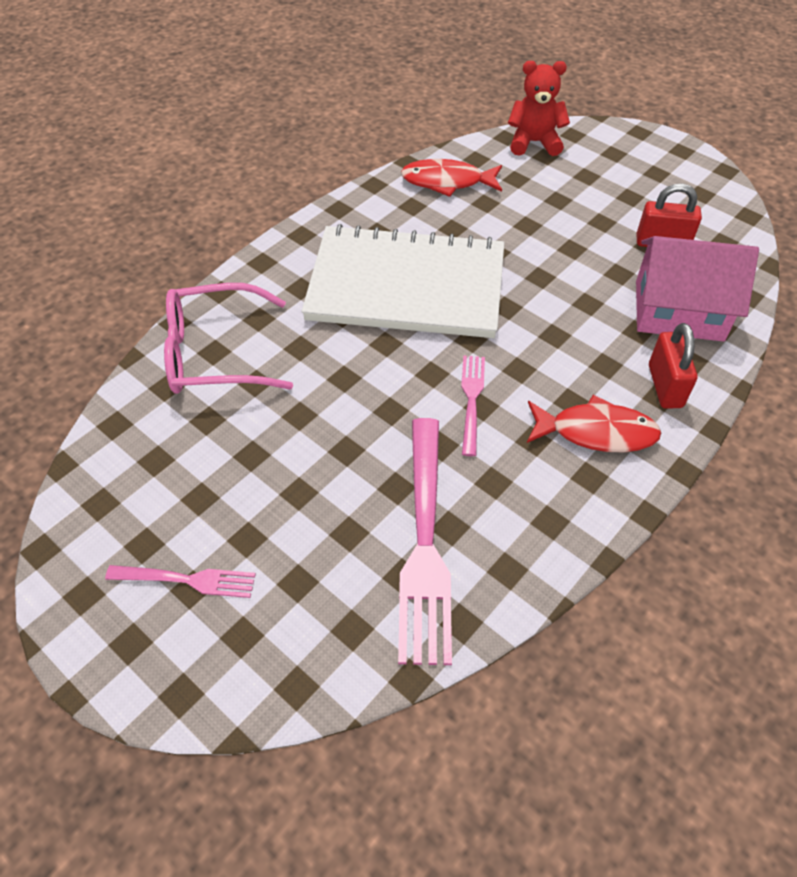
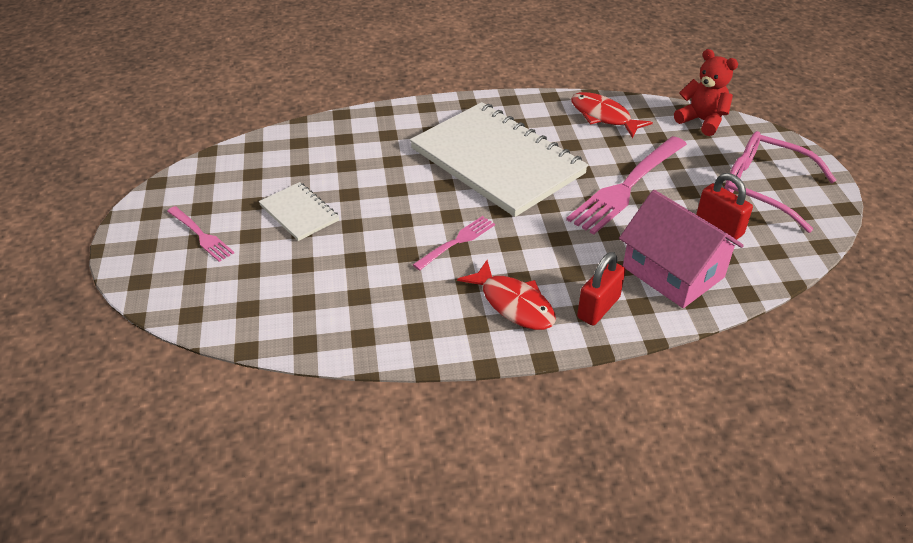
camera: 40 degrees right, 10 degrees down
pink glasses [164,283,293,394] -> pink glasses moved to [724,131,836,233]
pink fork [398,418,452,665] -> pink fork moved to [566,136,687,234]
none -> white notebook [259,182,339,241]

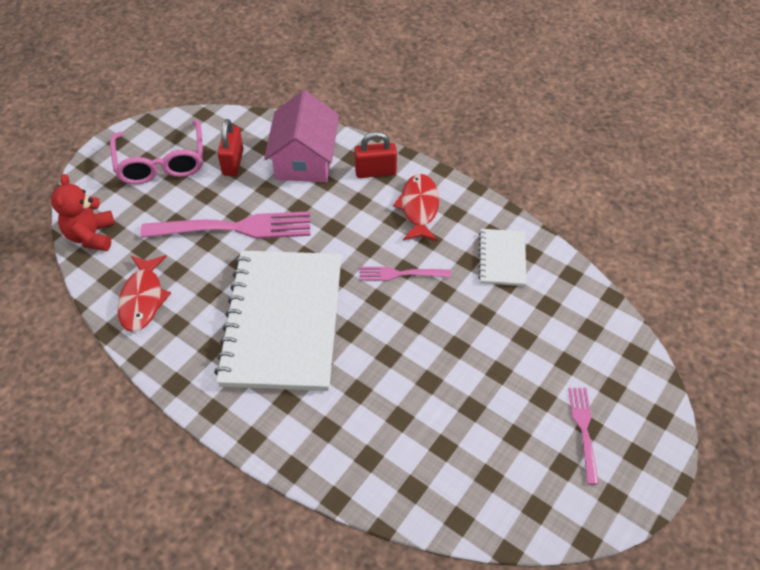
camera: 135 degrees left, 10 degrees up
white notebook [259,182,339,241] -> white notebook moved to [478,229,527,286]

